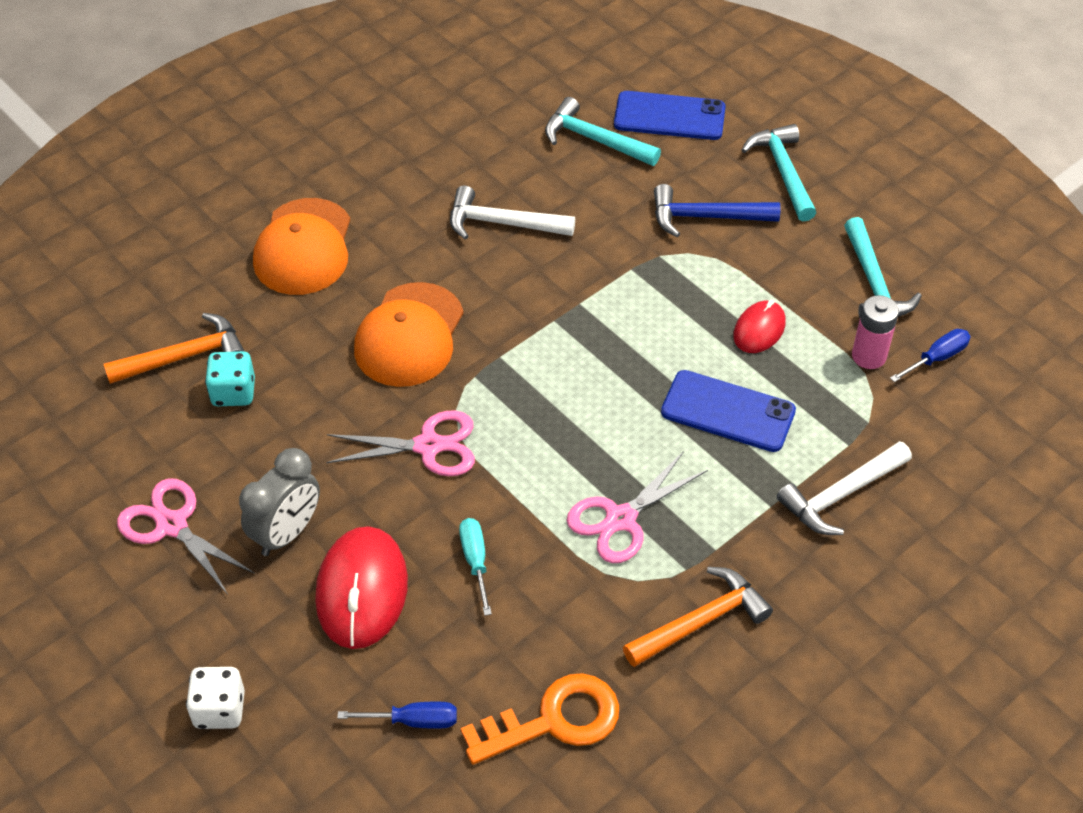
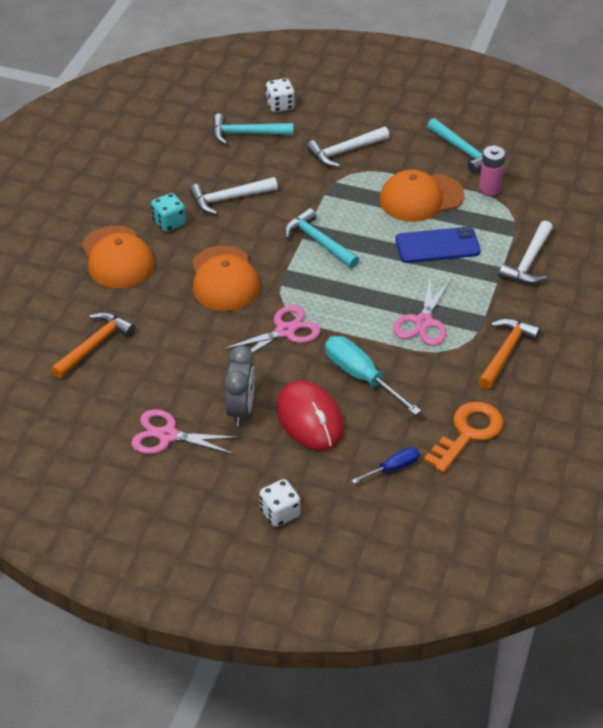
camera: 30 degrees left, 5 degrees down
turquoise dice [205,351,255,406] -> turquoise dice moved to [151,193,186,232]
turquoise screwdriver [459,518,492,616] -> turquoise screwdriver [325,336,421,415], size x1.75
blue phone [614,91,726,140] -> white dice [266,78,295,112]
blue hammer [654,184,780,237] -> white hammer [307,127,389,167]
red mouse [733,300,786,353] -> orange cap [380,170,464,222]
turquoise hammer [742,124,816,221] -> turquoise hammer moved to [284,208,359,268]
blue screwdriver [890,329,971,382] -> none

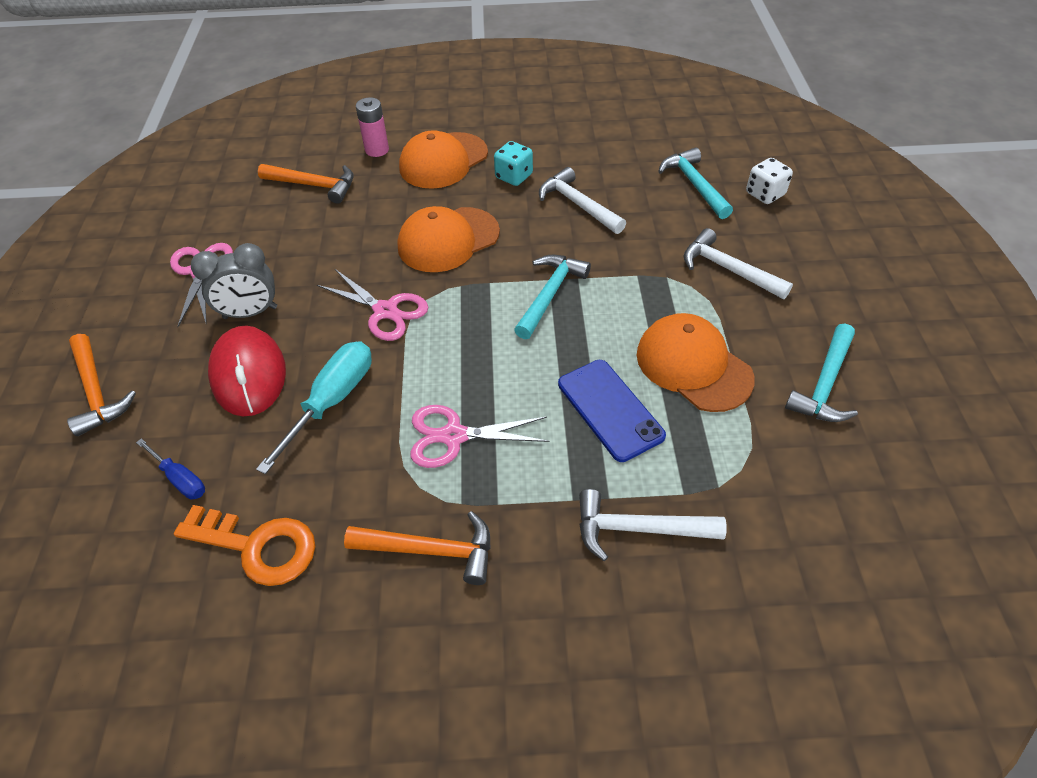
camera: 70 degrees right, 5 degrees up
white dice [259,479,300,527] -> orange hammer [67,334,136,436]
red mouse [276,380,344,451] -> red mouse turned 60 degrees counterclockwise [208,325,286,416]
pink battery [479,146,506,195] -> pink battery moved to [356,97,389,157]

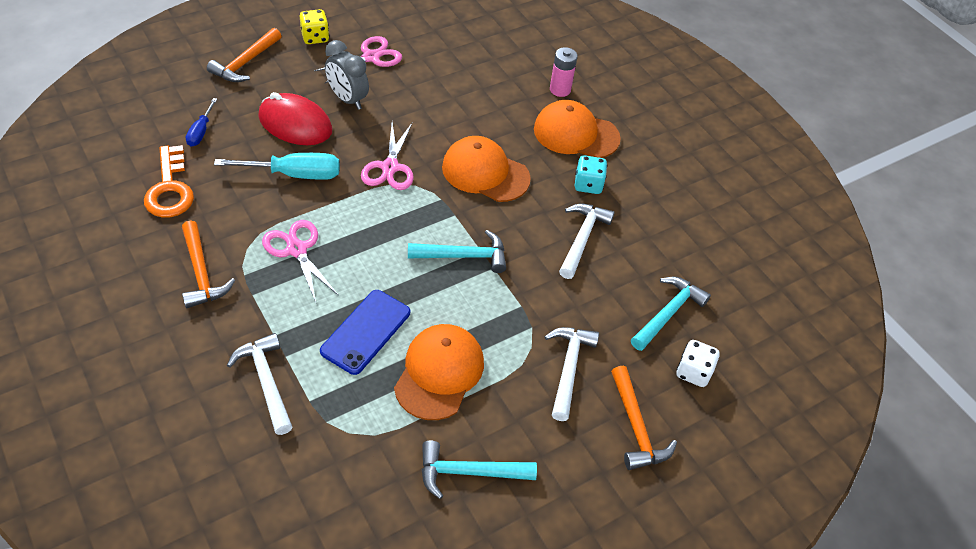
camera: 55 degrees right, 0 degrees up
red mouse [208,325,286,416] -> red mouse turned 75 degrees clockwise [258,92,332,145]
orange hammer [258,164,354,204] -> orange hammer moved to [611,366,677,470]
none -> yellow dice [300,9,329,44]

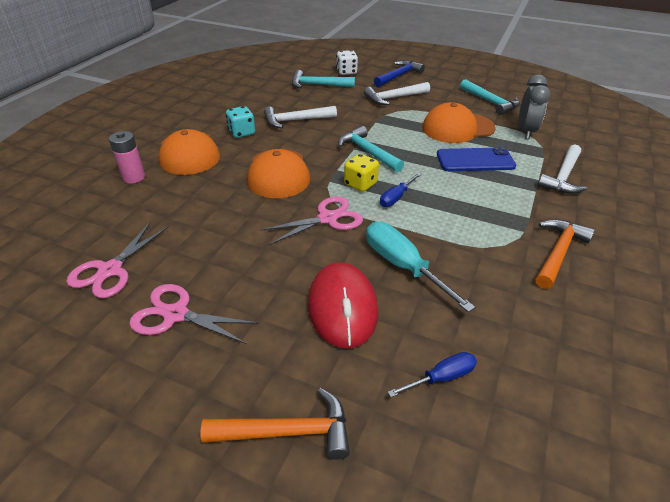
camera: 120 degrees left, 10 degrees down
orange key [144,145,194,218] -> none
pink scissors [262,220,339,302] -> pink scissors moved to [67,221,169,298]
yellow dice [300,9,329,44] -> yellow dice moved to [344,154,379,192]
grey clock [325,40,369,110] -> grey clock moved to [518,75,550,139]
orange hammer [611,366,677,470] -> blue hammer [374,60,425,87]
none -> blue screwdriver [380,173,421,207]

